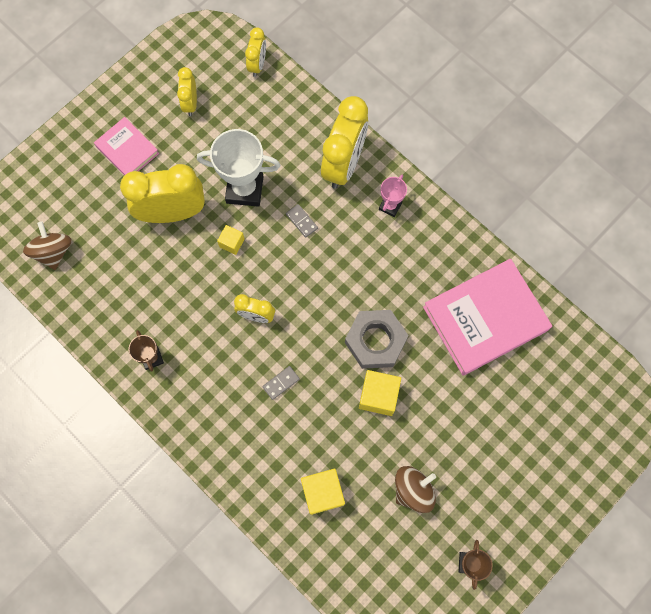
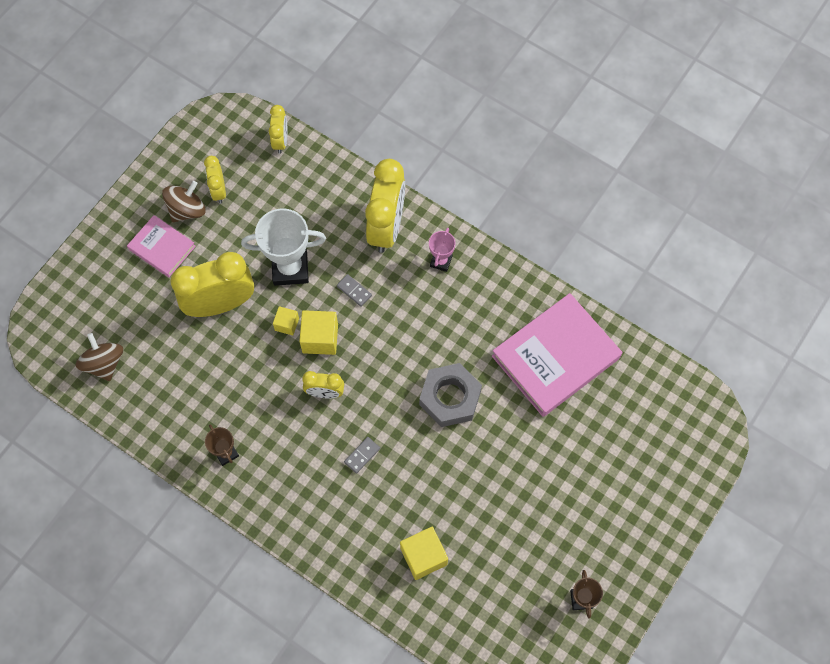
camera: 10 degrees left, 5 degrees down
yellow cube [359,370,401,416] -> yellow cube moved to [299,310,338,355]
brown spinning top [395,466,436,513] -> brown spinning top moved to [162,181,206,222]

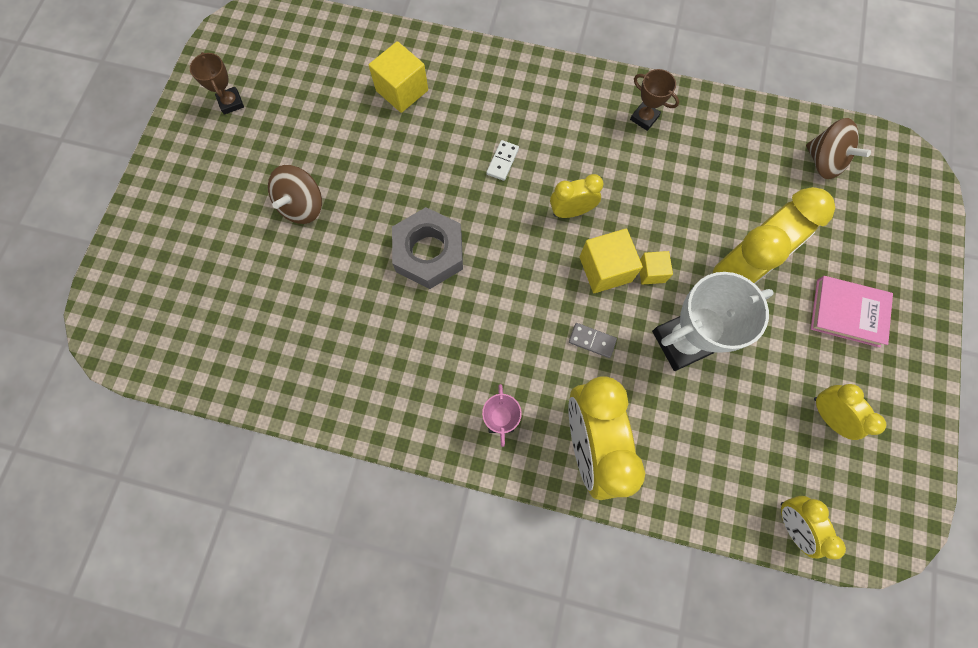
camera: 160 degrees right, 5 degrees up
brown spinning top [162,181,206,222] -> brown spinning top moved to [268,165,322,224]
grey domino [344,437,380,474] -> white domino [486,140,519,181]
pink book [492,293,622,417] -> none

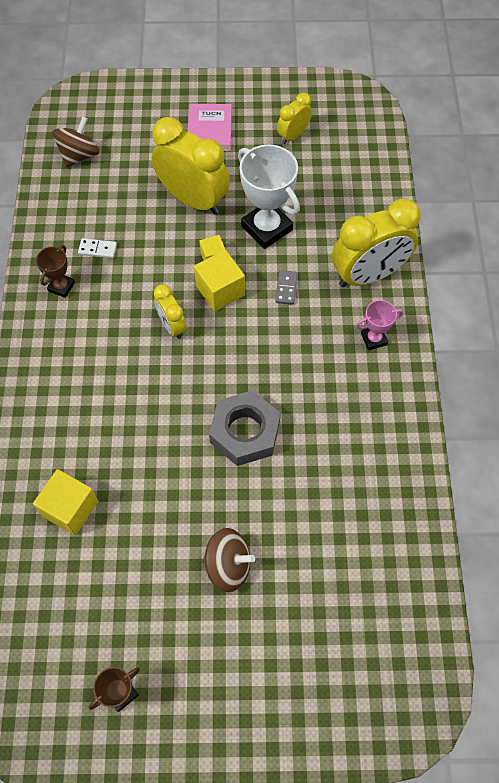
camera: 105 degrees left, 10 degrees down
white domino [486,140,519,181] -> white domino moved to [78,238,117,258]
yellow clock [781,496,846,560] -> none

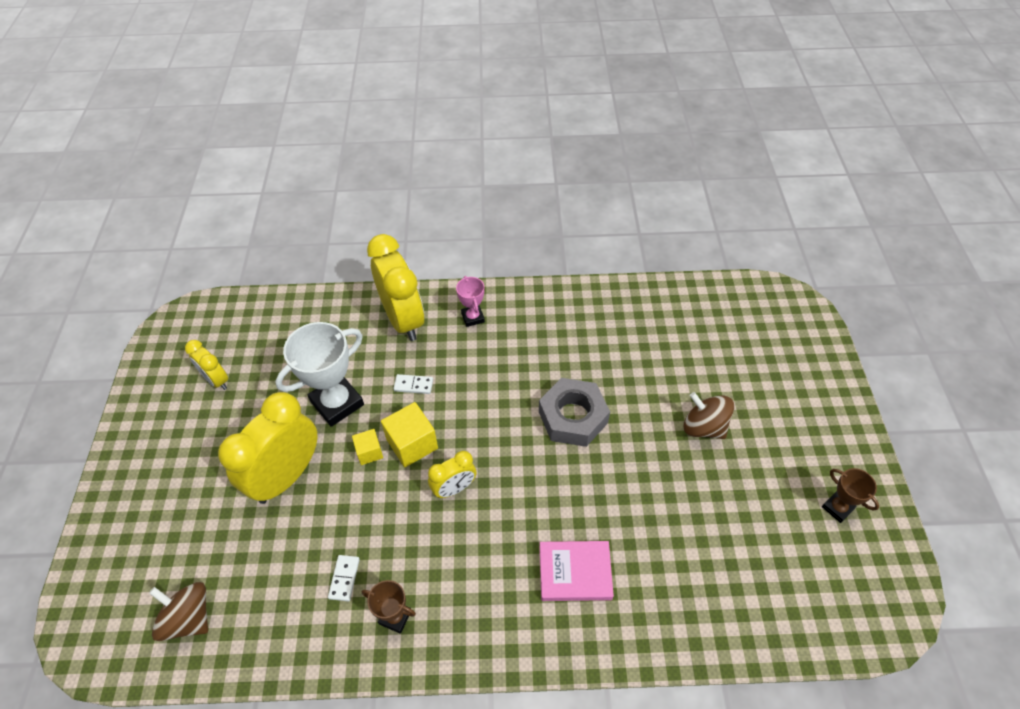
camera: 90 degrees left, 10 degrees down
yellow cube [33,469,98,535] -> none
pink book [188,104,232,151] -> pink book moved to [540,541,614,601]
brown spinning top [202,528,255,592] -> brown spinning top turned 60 degrees counterclockwise [684,392,734,439]
grey domino [275,270,297,305] -> white domino [393,374,433,394]

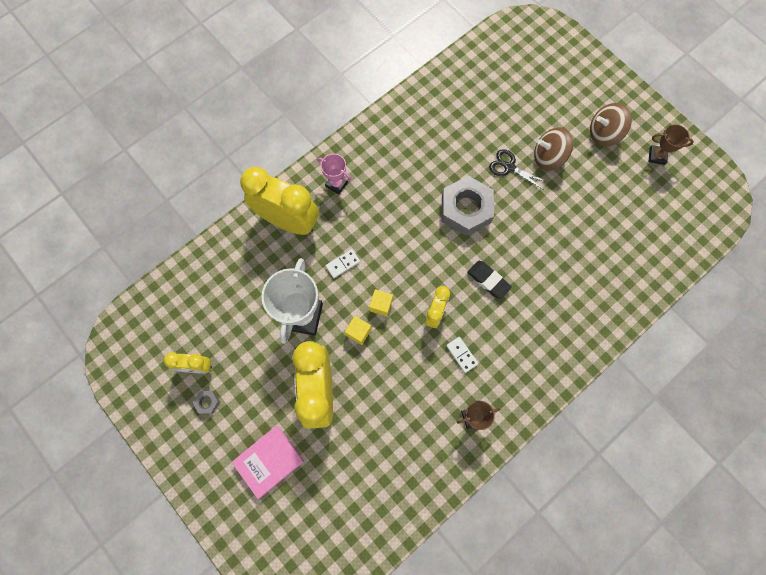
camera: 40 degrees left, 20 degrees up
brown spinning top [149,582,208,641] -> brown spinning top moved to [590,103,632,147]
white domino [328,555,360,601] -> white domino moved to [446,337,478,373]
yellow cube [381,402,438,467] -> yellow cube [369,289,393,316], size x0.59
pink book [540,541,614,601] -> pink book moved to [231,426,304,499]
none -> grey nut [193,391,220,414]
none -> black eraser [467,261,512,299]
none -> black scissors [489,149,547,190]

